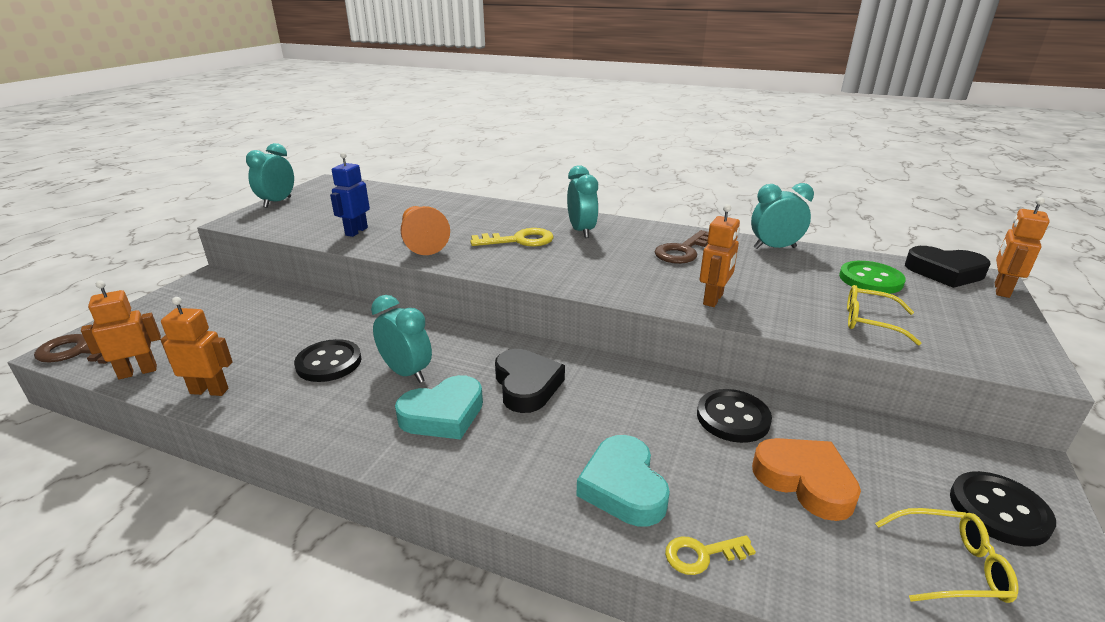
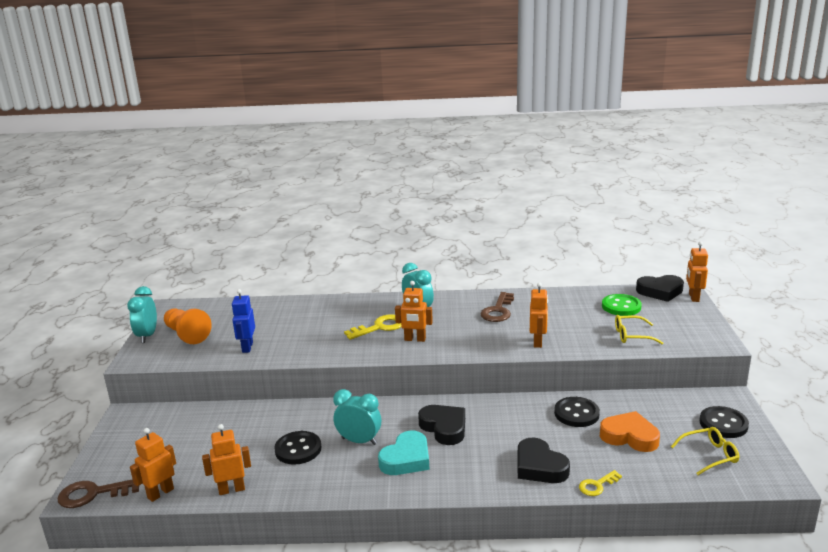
camera: 20 degrees left, 5 degrees down
orange pawn [401,206,450,255] -> orange pawn moved to [164,308,212,344]
turquoise heart [576,435,670,527] -> black heart [518,438,570,483]
turquoise clock [751,183,814,249] -> none
none -> orange robot [395,281,433,342]

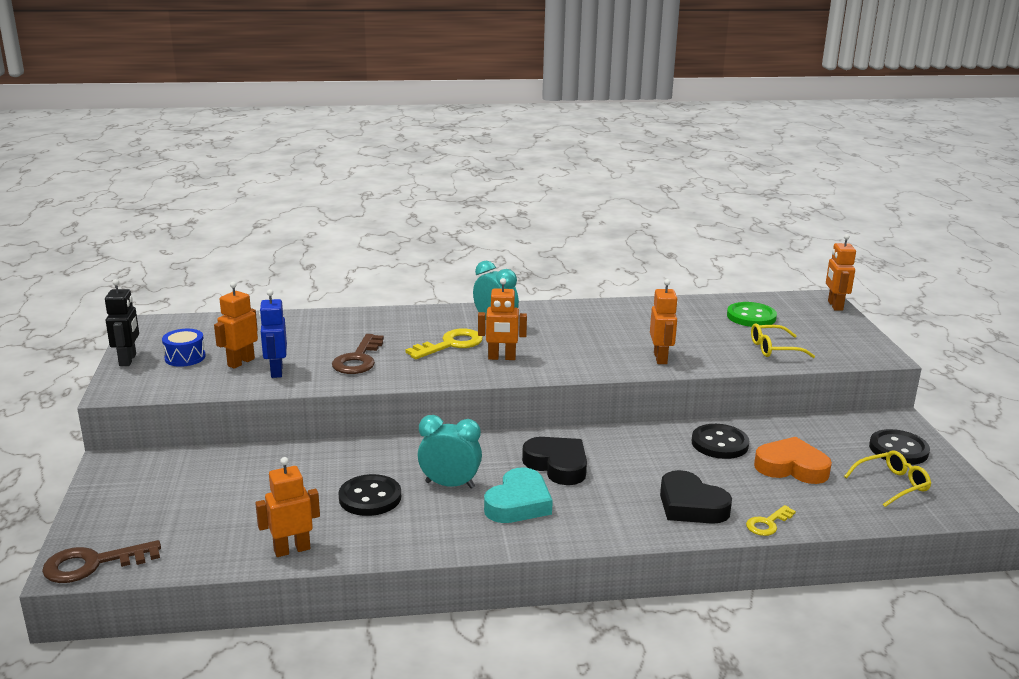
camera: 10 degrees left, 0 degrees up
turquoise clock [127,286,157,343] -> black robot [105,279,139,366]
orange robot [130,428,176,502] -> orange robot moved to [214,282,258,369]
orange pawn [164,308,212,344] -> blue drum [162,329,206,367]
brown key [480,292,514,322] -> brown key moved to [332,334,384,374]
black heart [636,275,684,302] -> none

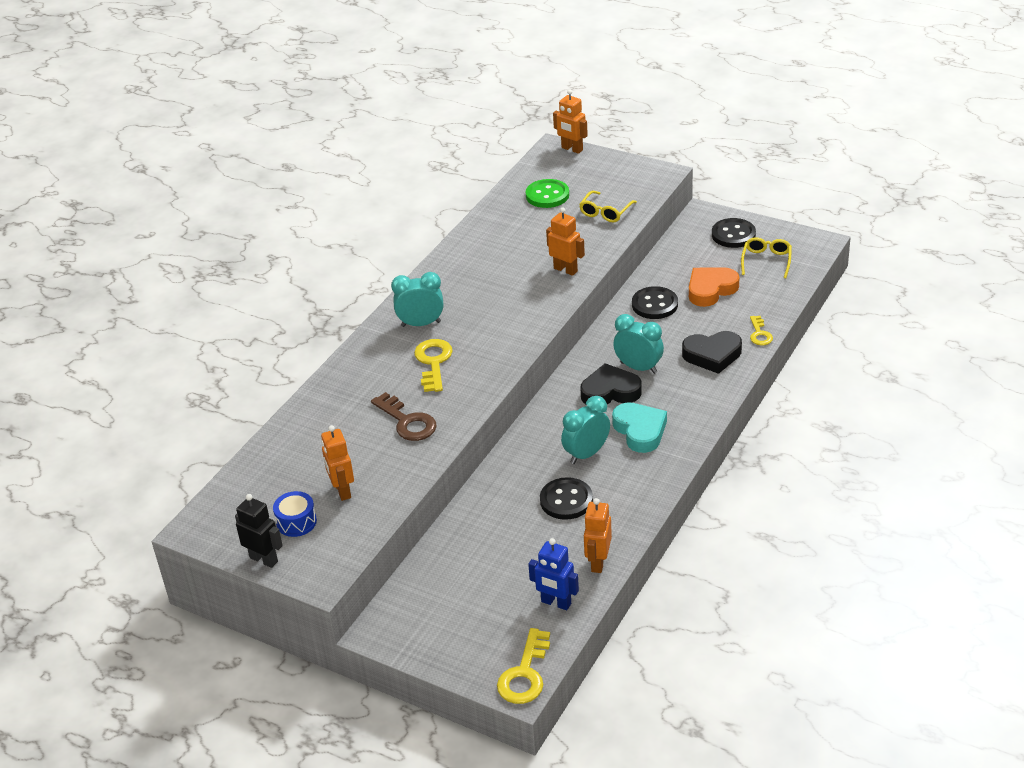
camera: 50 degrees left, 15 degrees up
brown key [42,540,161,583] -> yellow key [497,628,550,704]
blue robot [259,289,287,378] -> blue robot moved to [528,538,579,610]
orange robot [478,278,527,360] -> none
none -> turquoise clock [613,314,664,374]

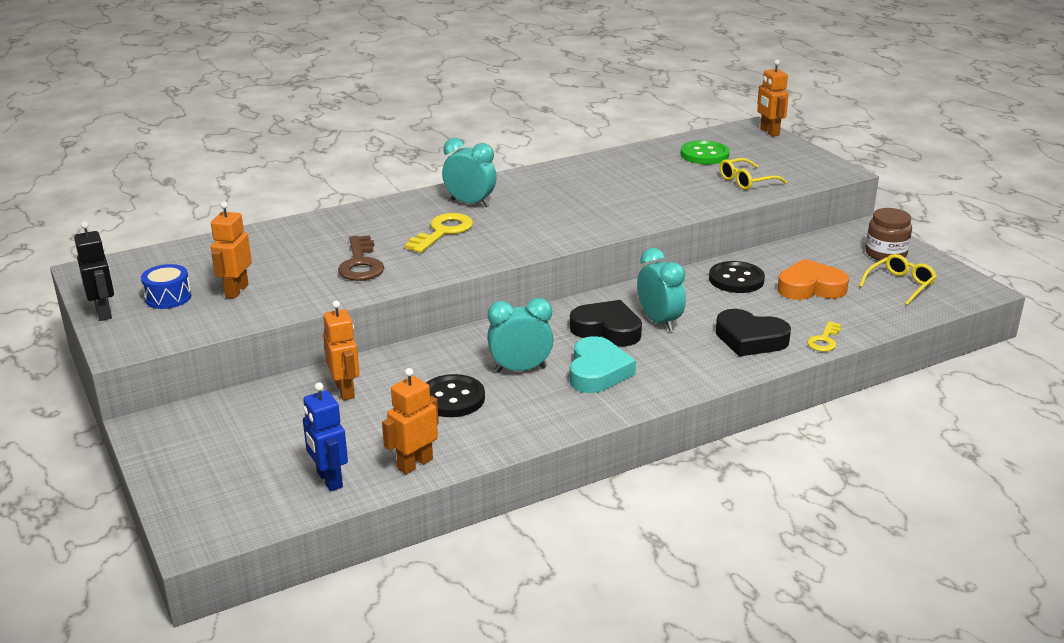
camera: 30 degrees right, 10 degrees down
yellow key [497,628,550,704] -> none
orange robot [546,207,585,276] -> orange robot moved to [323,301,360,400]
black button [712,218,756,248] -> brown jar [865,208,912,261]

